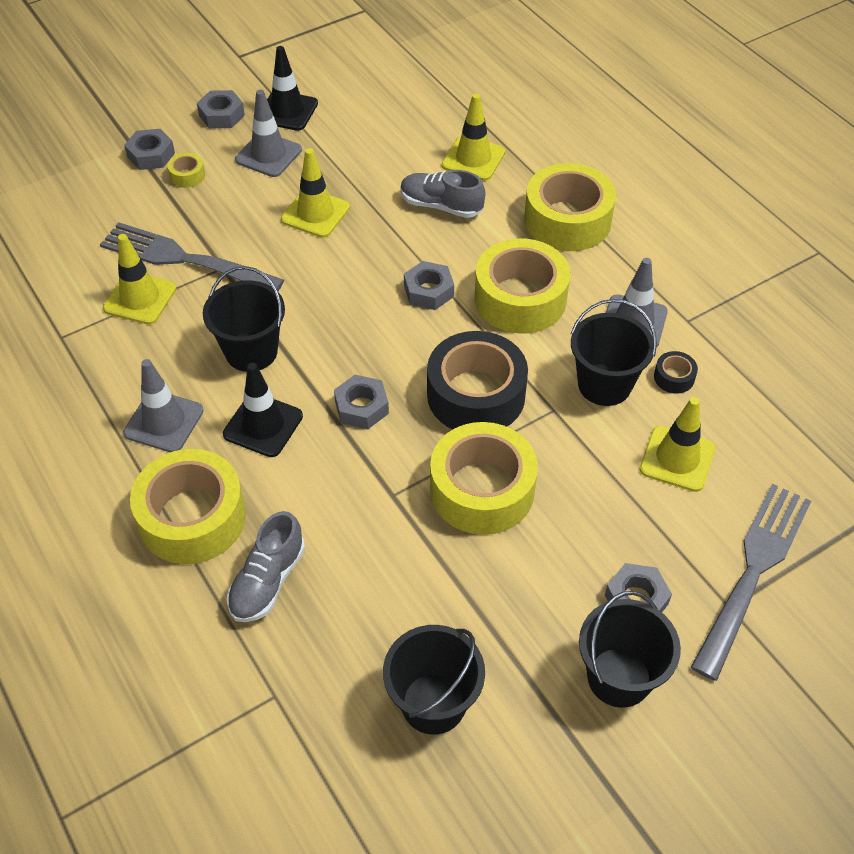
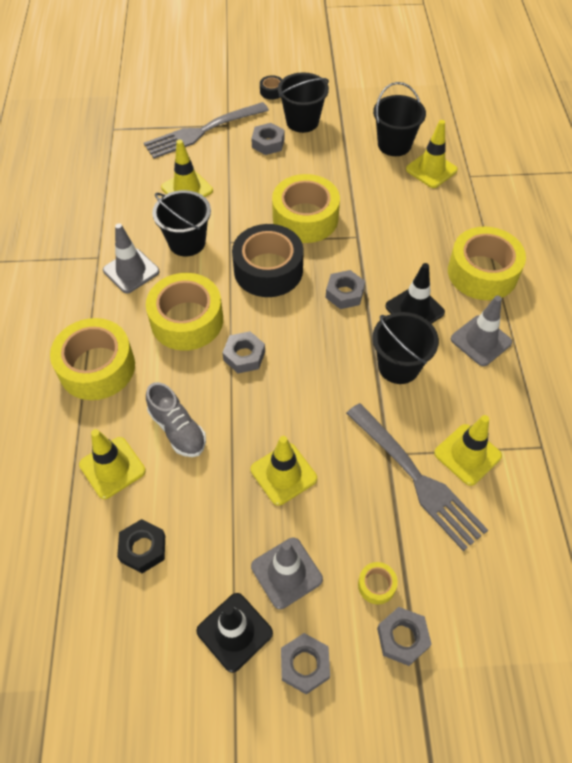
camera: 150 degrees left, 5 degrees up
grey shoe [227,511,305,622] -> none
black tape [654,351,698,394] -> black tape moved to [260,75,282,100]
none -> black nut [117,519,165,573]
none -> yellow traffic cone [406,120,458,188]

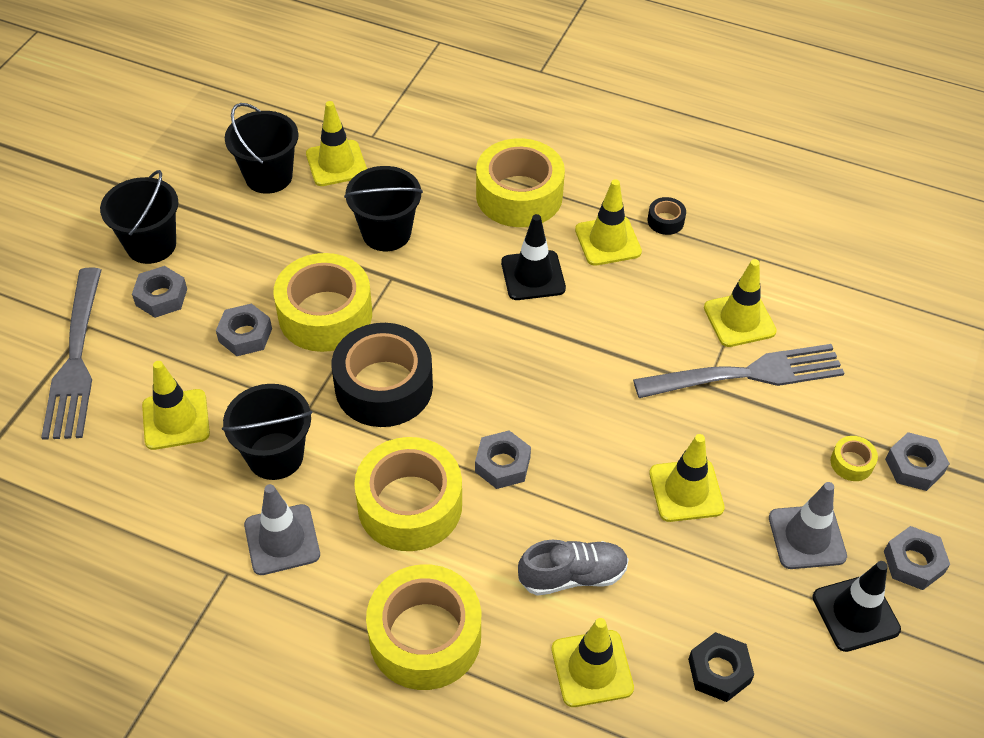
camera: 65 degrees left, 5 degrees down
black tape [260,75,282,100] -> black tape moved to [648,197,686,235]
grey nut [326,270,365,309] -> grey nut moved to [216,303,272,356]
black bucket [372,312,439,384] -> black bucket moved to [344,166,423,251]
grey traffic cone [451,295,512,366] -> yellow traffic cone [575,179,642,266]

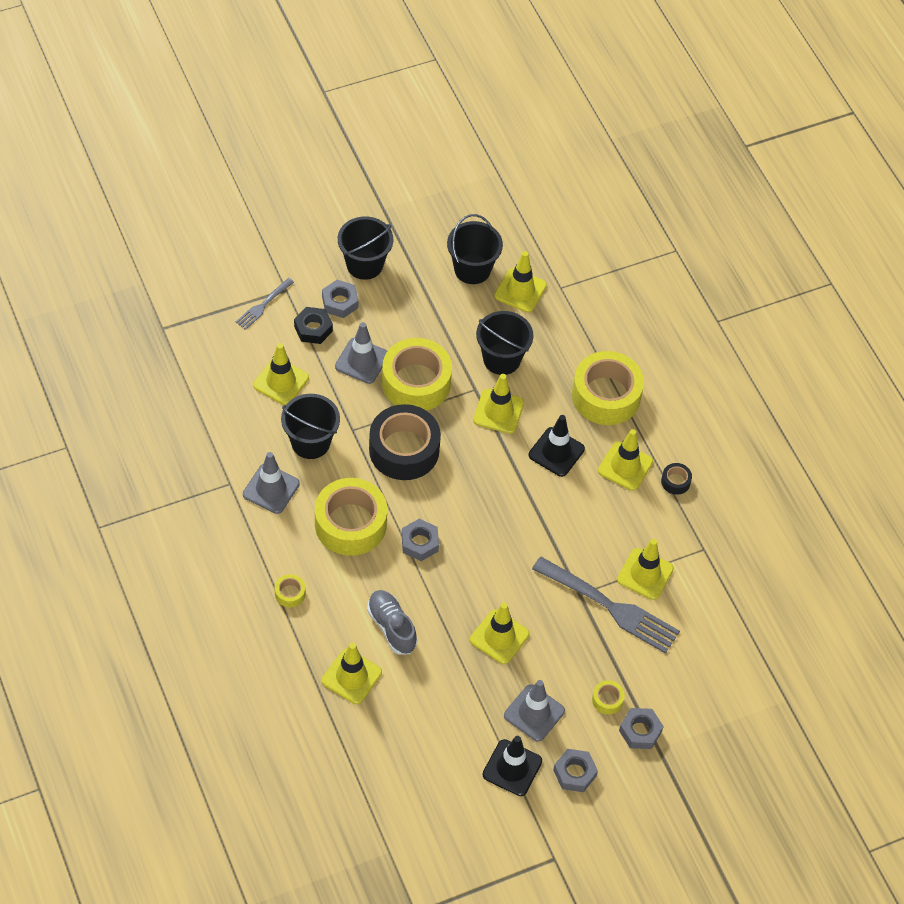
camera: 40 degrees right, 5 degrees up
grey fork [41,267,102,440] -> grey fork [236,278,294,330], size x0.50
grey nut [216,303,272,356] -> grey traffic cone [335,322,387,384]
yellow tape [366,564,481,690] -> yellow tape [275,574,305,607], size x0.42
grey shoe [518,540,629,596] -> grey shoe turned 150 degrees counterclockwise [367,590,417,655]
black nut [688,632,754,702] -> black nut moved to [294,307,333,344]
none -> yellow traffic cone [473,374,524,434]

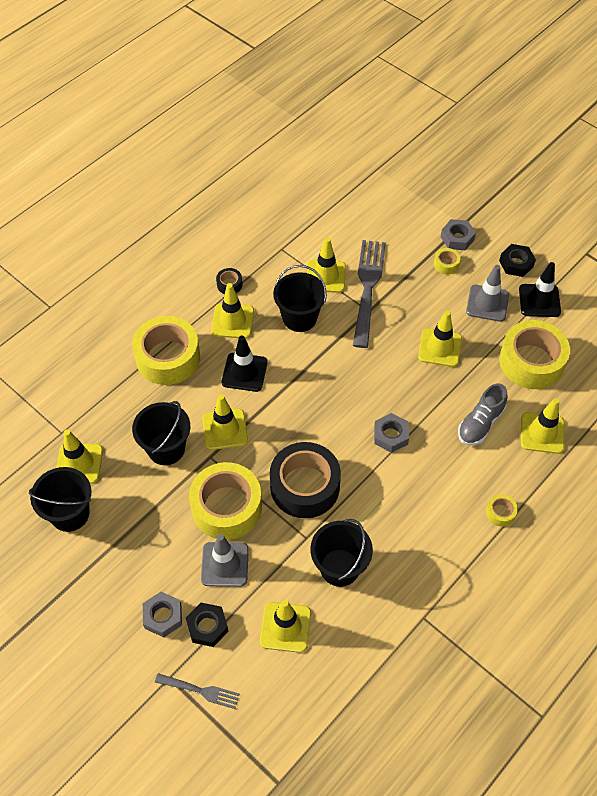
camera: 110 degrees left, 0 degrees up
grey traffic cone [243,452,300,514] -> none
yellow tape [315,478,387,556] -> yellow tape moved to [499,320,570,389]
black bucket [338,217,393,280] -> black bucket moved to [273,265,327,332]
grey nut [553,749,598,792] -> black nut [499,244,536,277]

